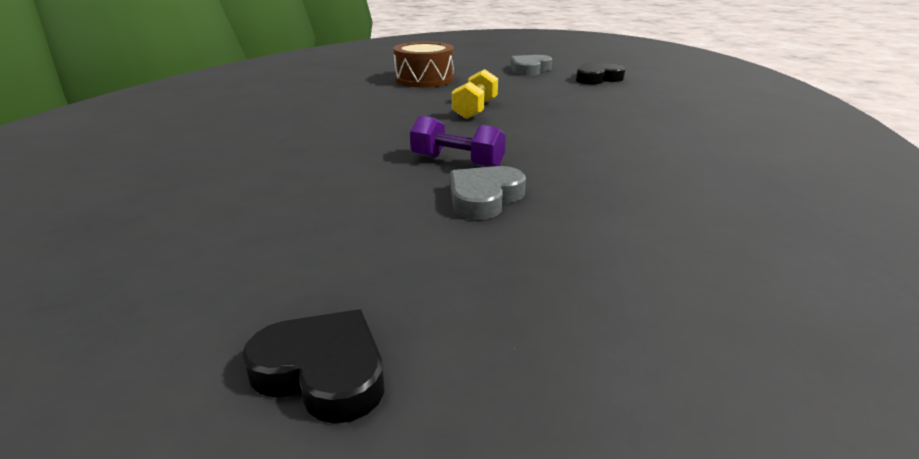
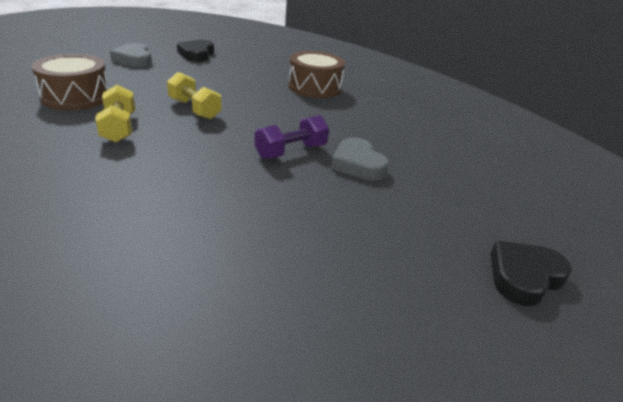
camera: 65 degrees left, 5 degrees up
none -> yellow dumbbell [95,85,135,143]
none -> brown drum [288,51,345,98]

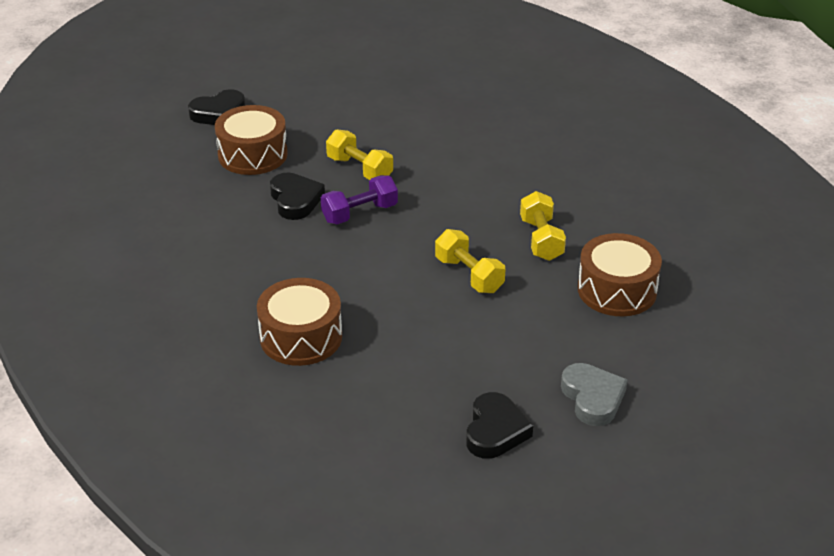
camera: 170 degrees left, 5 degrees up
grey heart [331,137,389,180] -> black heart [270,173,325,220]
none -> brown drum [215,105,288,175]
none -> yellow dumbbell [326,129,393,180]

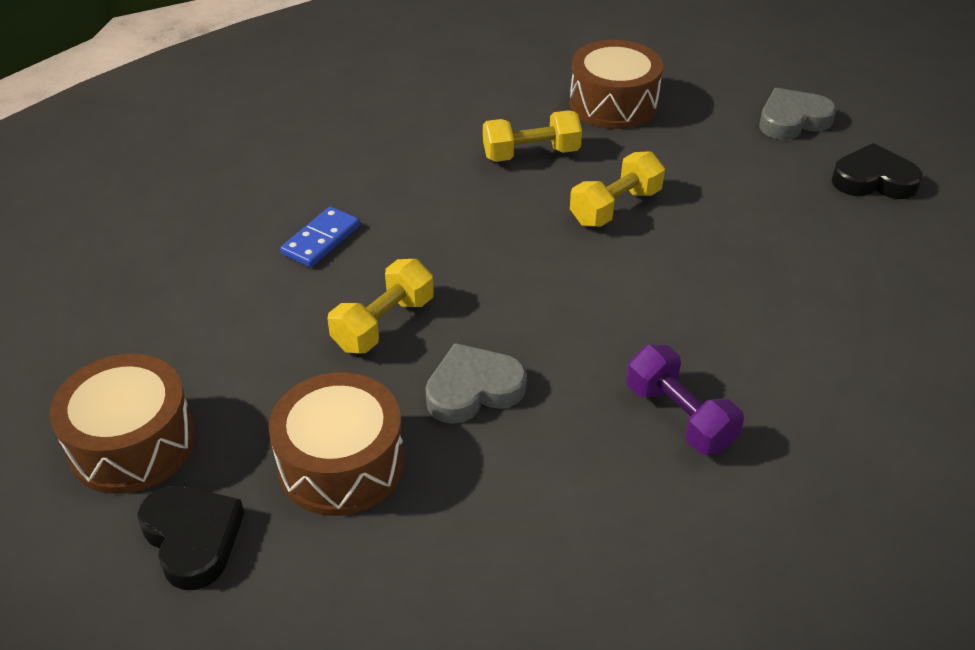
camera: 95 degrees left, 5 degrees up
brown drum [257,278,342,366] -> brown drum moved to [50,354,195,494]
black heart [270,173,325,220] -> grey heart [425,343,527,424]
purple dumbbell [321,175,398,224] -> purple dumbbell moved to [626,345,744,455]
none -> blue domino [280,206,360,267]

